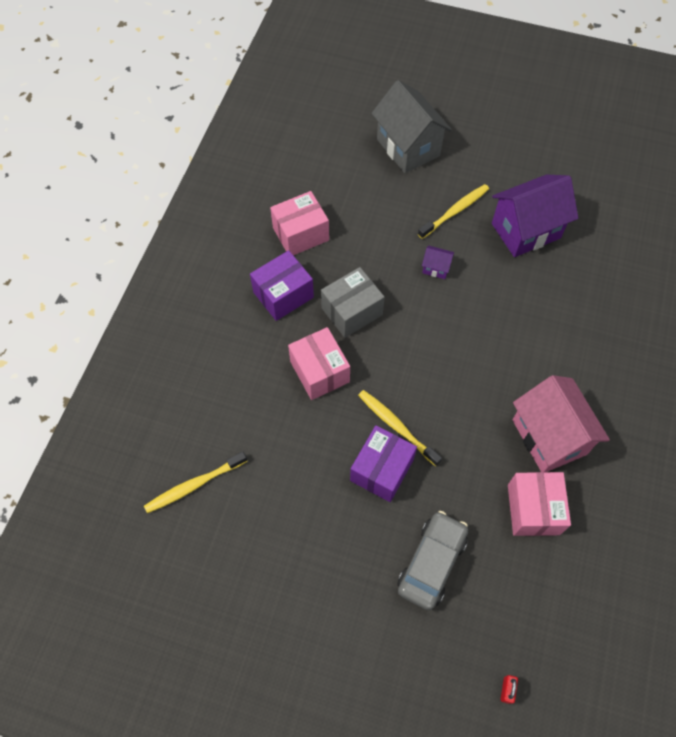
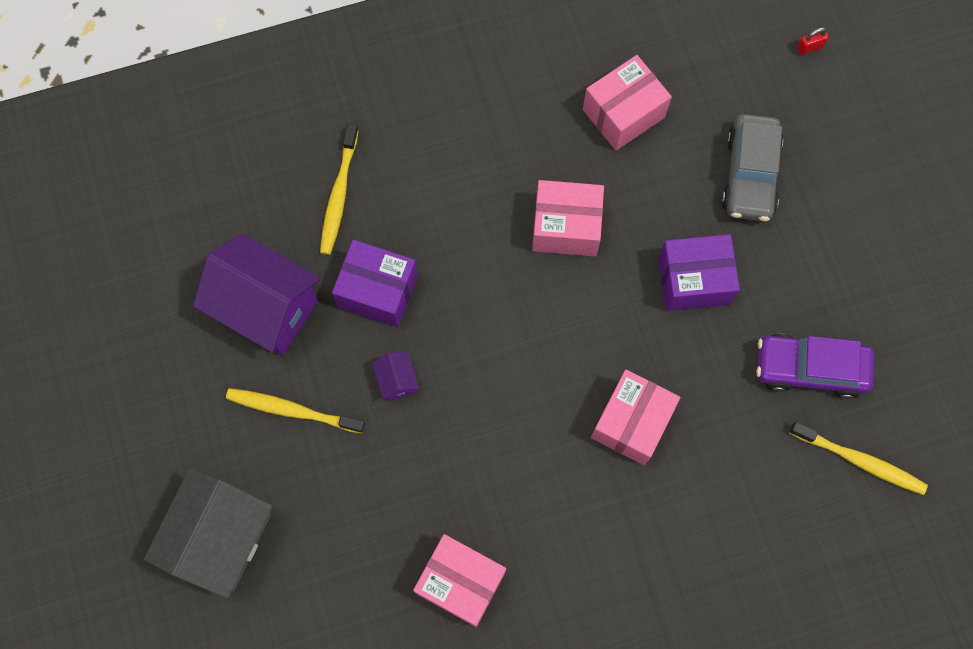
camera: 125 degrees left, 10 degrees up
purple box [250,250,314,321] -> purple box moved to [332,240,418,327]
grey box [321,267,385,338] -> none
yellow toothbrush [358,390,442,466] -> yellow toothbrush moved to [320,124,359,255]
grey car [397,511,468,610] -> grey car turned 75 degrees counterclockwise [721,114,783,221]
pink house [513,375,610,472] -> none
none -> pink box [532,180,604,256]
none -> purple car [756,334,874,399]

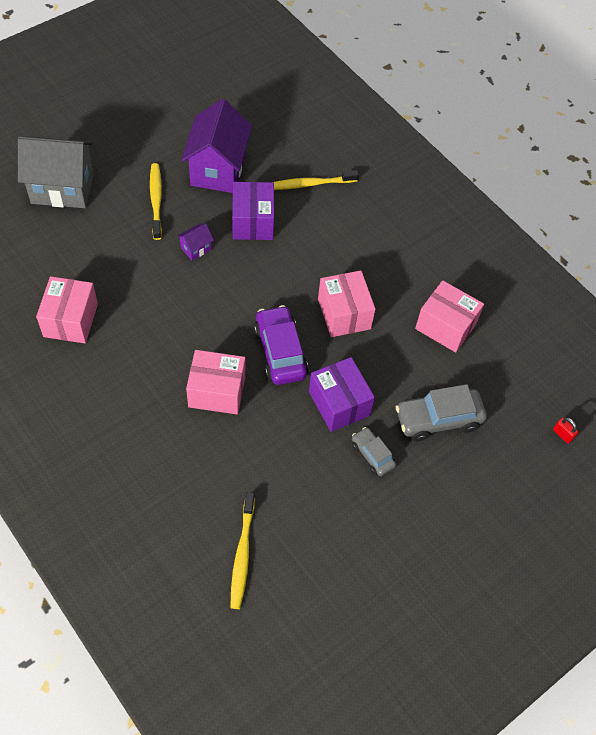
camera: 65 degrees right, 15 degrees down
purple car [756,334,874,399] -> purple car moved to [254,305,308,385]
none -> grey car [352,427,396,476]

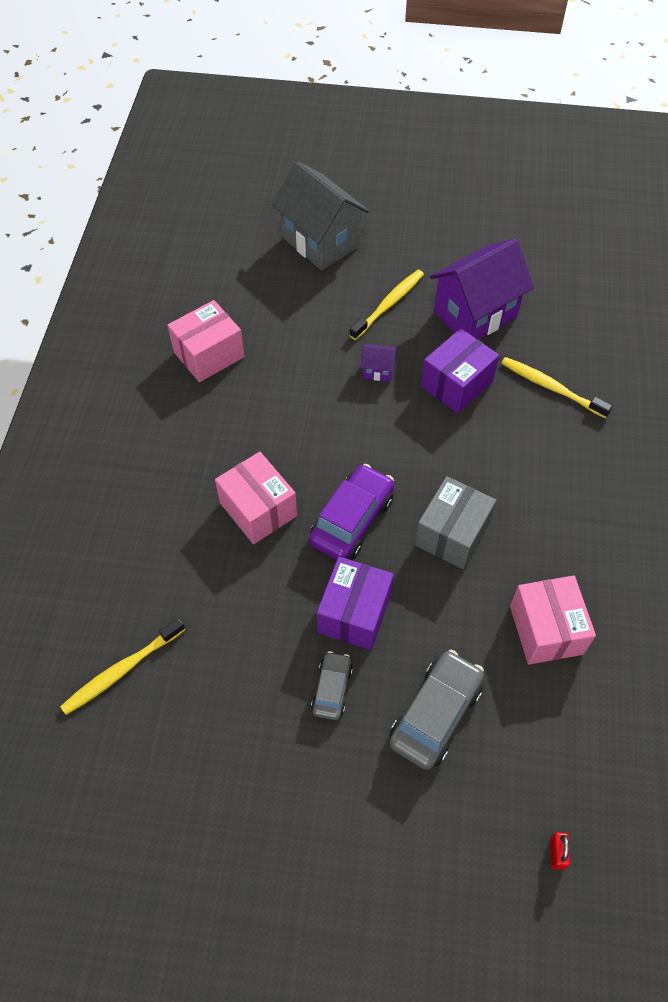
camera: 50 degrees right, 0 degrees up
pink box [318,270,376,337] -> grey box [415,476,496,569]
grey car [396,384,487,441] -> grey car turned 90 degrees clockwise [389,650,484,770]

